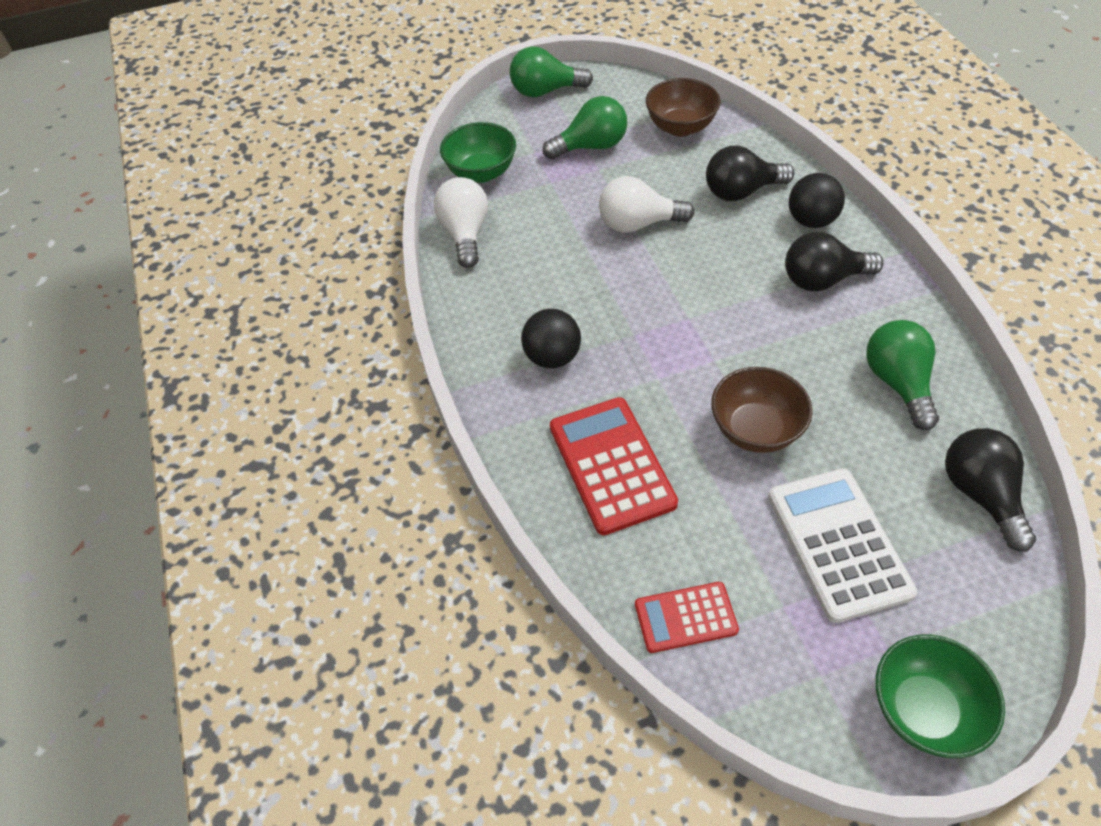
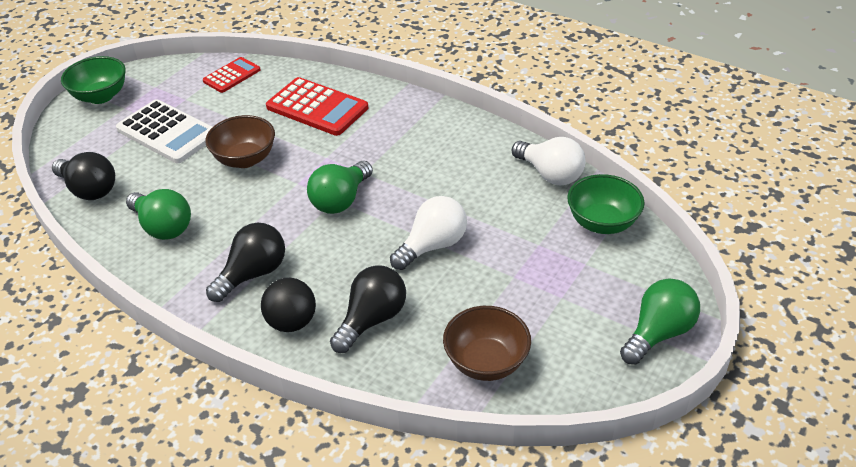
camera: 140 degrees right, 10 degrees down
black ball [521,309,581,368] -> none
green light bulb [543,96,627,160] -> green light bulb moved to [307,161,373,214]

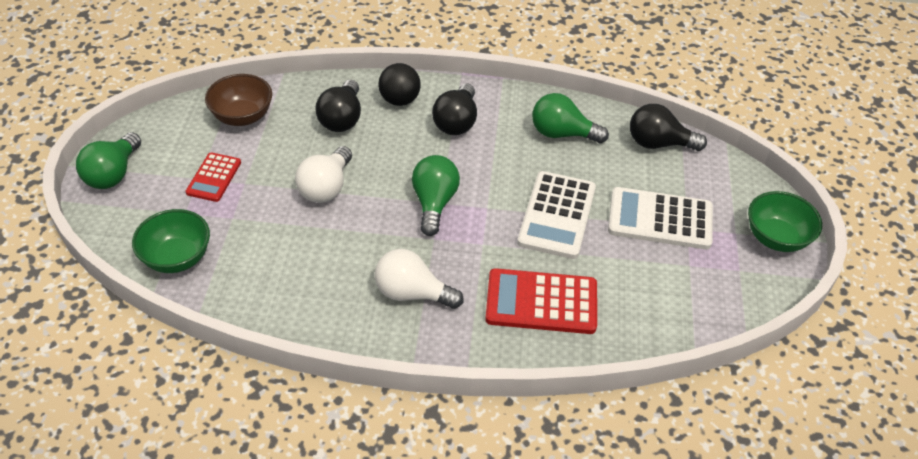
camera: 150 degrees right, 5 degrees up
red calculator [203,57,261,93] -> red calculator moved to [186,153,241,202]
brown bowl [205,115,275,168] -> white calculator [517,171,596,259]
white light bulb [512,137,585,185] -> white light bulb moved to [375,249,463,309]

